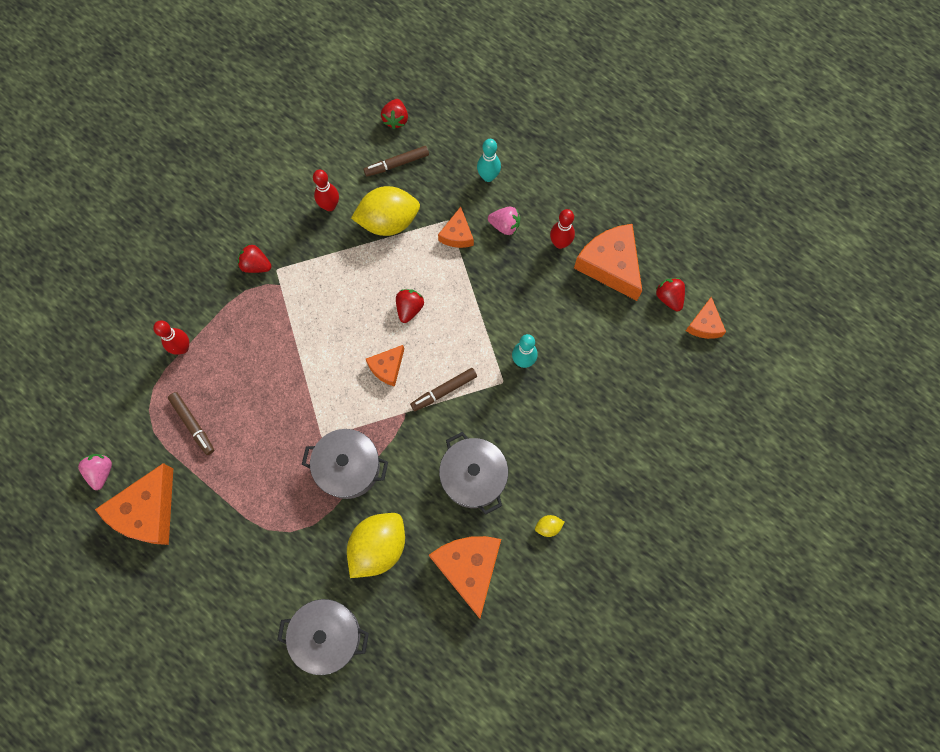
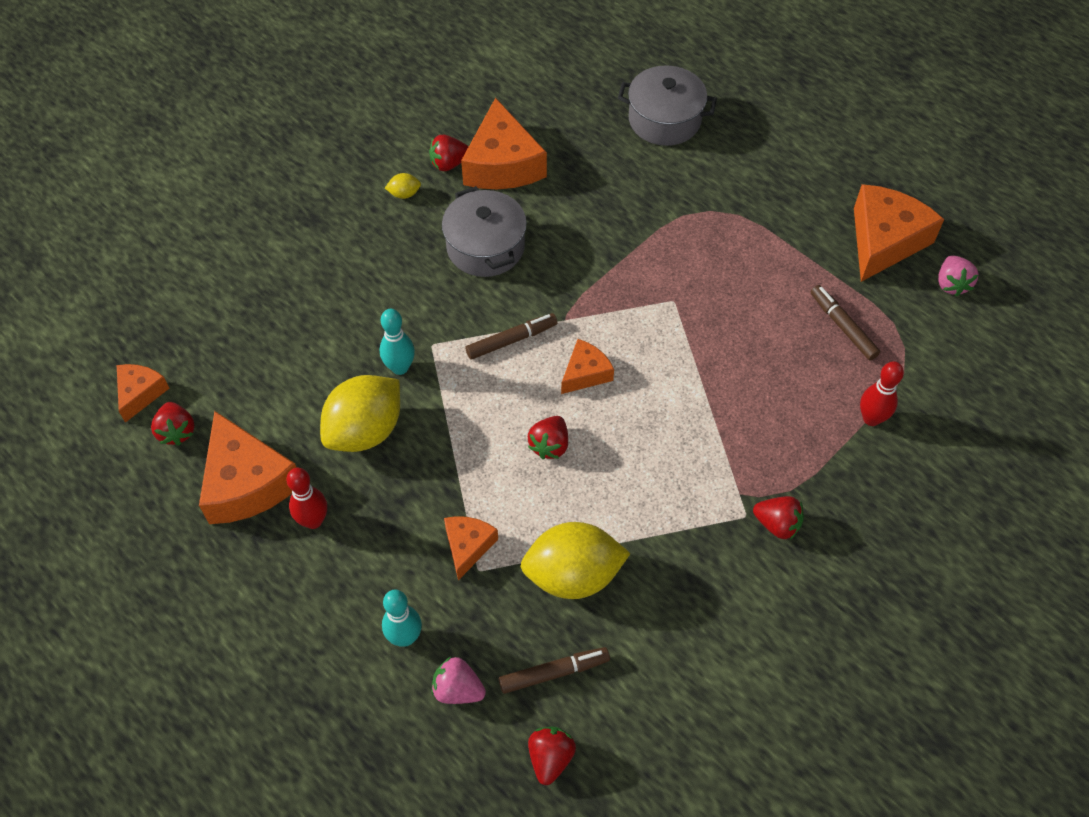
camera: 175 degrees left, 15 degrees down
grey pot [302,429,388,499] -> none
red bowling pin [313,170,339,211] -> none
yellow lemon [347,513,405,578] -> yellow lemon moved to [320,375,400,452]
pink strawberry [488,207,520,235] -> pink strawberry moved to [432,657,486,704]
none -> red strawberry [429,135,469,171]

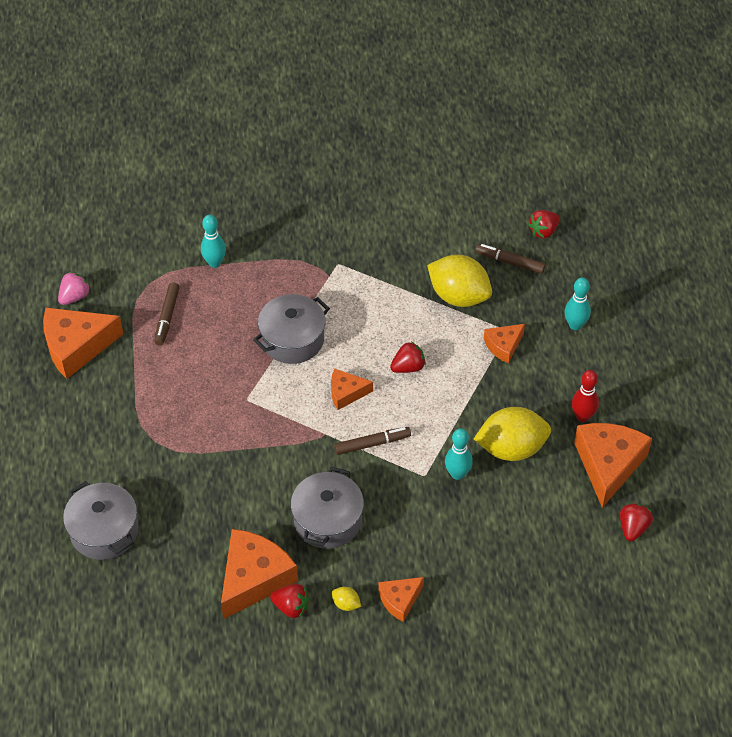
camera: 140 degrees left, 5 degrees down
orange cheese [117,364,170,423] -> orange cheese moved to [378,577,424,622]
pink strawberry [432,657,486,704] -> none
brown marker [465,313,558,359] -> brown marker turned 150 degrees clockwise [334,427,411,455]
red strawberry [753,496,804,540] -> none
red bowling pin [860,361,904,426] -> turquoise bowling pin [201,215,226,268]
none -> grey pot [253,294,330,364]

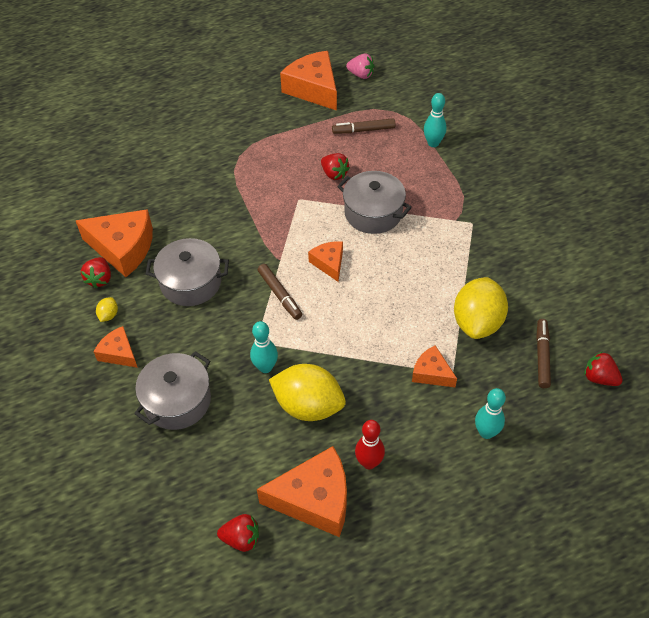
camera: 75 degrees right, 0 degrees up
grey pot [63,481,139,560] -> grey pot moved to [134,351,211,430]
red strawberry [390,342,426,373] -> red strawberry moved to [321,153,350,180]
yellow lemon [474,407,551,461] -> yellow lemon turned 45 degrees counterclockwise [269,364,346,421]

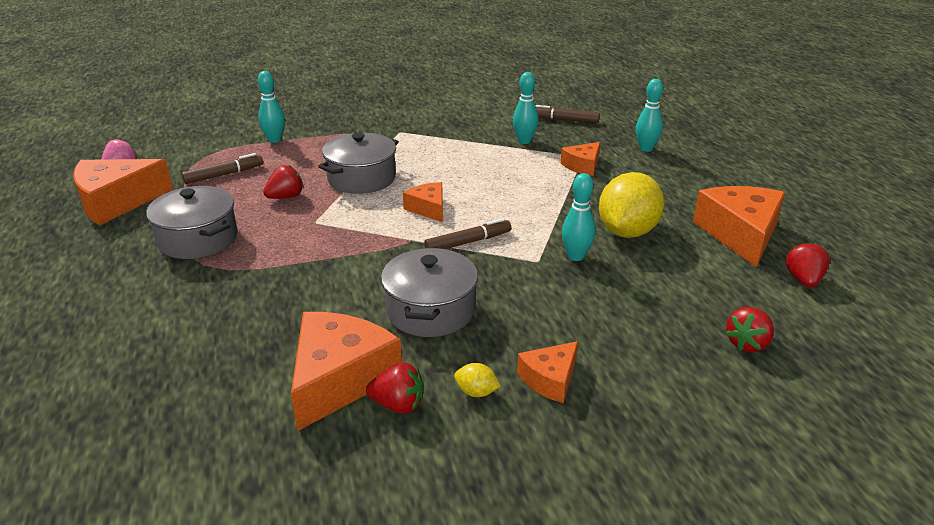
camera: 85 degrees left, 20 degrees down
grey pot [134,351,211,430] -> grey pot moved to [146,186,238,259]
orange cheese [308,241,343,282] -> orange cheese turned 75 degrees clockwise [403,182,443,222]
brown marker [332,118,395,134] -> brown marker turned 120 degrees counterclockwise [182,153,263,184]
red bowling pin [355,420,385,469] -> none
yellow lemon [454,277,508,339] -> turquoise bowling pin [513,72,539,144]
red strawberry [584,351,623,386] -> red strawberry moved to [725,307,774,352]

